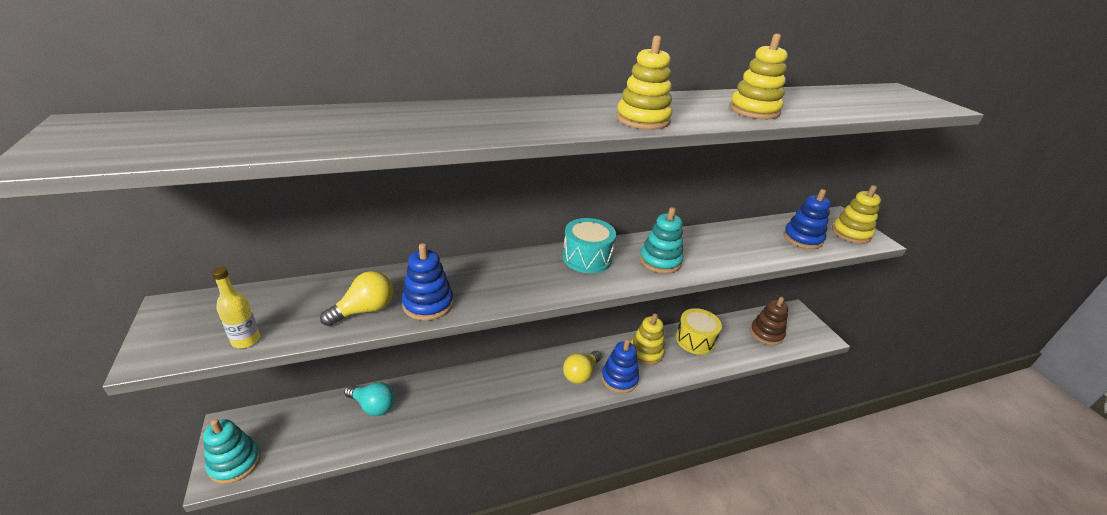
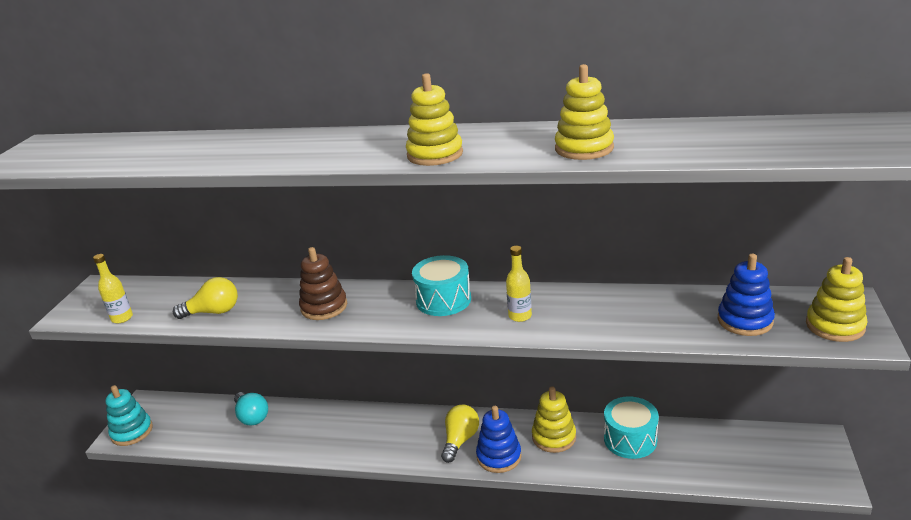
camera: 35 degrees right, 5 degrees down
blue stacking toy [402,243,453,321] -> none
yellow light bulb [563,351,601,384] -> yellow light bulb turned 135 degrees clockwise [441,405,479,463]
turquoise stacking toy [639,207,683,274] -> yellow bottle [506,246,532,322]
yellow drum [676,308,722,355] -> turquoise drum [604,396,659,459]
brown stacking toy [750,297,788,345] -> brown stacking toy moved to [299,247,347,320]

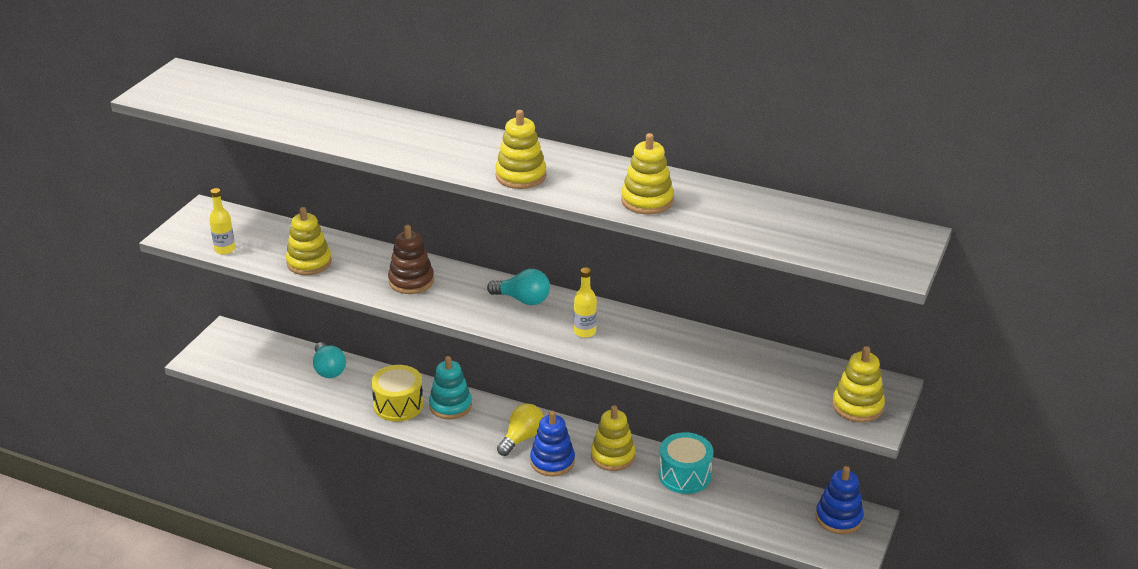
camera: 10 degrees right, 5 degrees up
turquoise stacking toy [105,385,153,446] -> turquoise stacking toy moved to [429,356,472,420]
yellow light bulb [173,277,238,319] -> yellow stacking toy [286,207,332,275]
turquoise drum [412,255,471,316] -> turquoise light bulb [487,269,550,305]
blue stacking toy [717,254,775,336] -> blue stacking toy moved to [816,466,864,534]
none -> yellow drum [371,365,424,422]

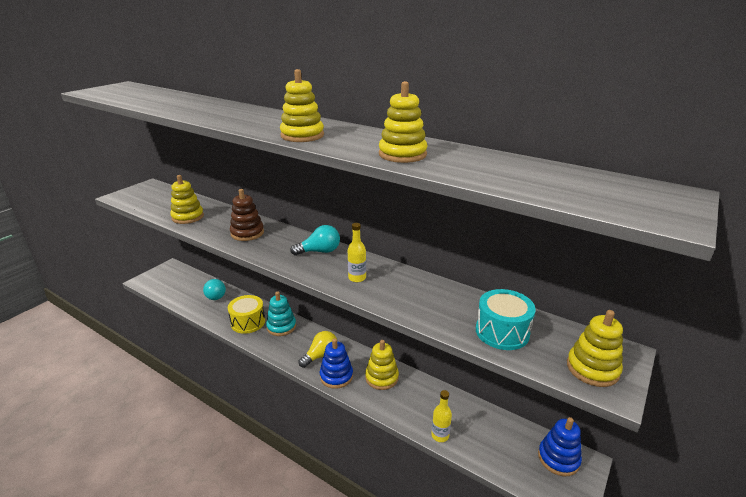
camera: 10 degrees right, 5 degrees down
yellow bottle [209,188,235,255] -> yellow bottle moved to [431,390,452,442]
turquoise light bulb [487,269,550,305] -> turquoise light bulb turned 45 degrees counterclockwise [290,225,340,256]
turquoise drum [659,432,713,494] -> turquoise drum moved to [476,289,536,350]

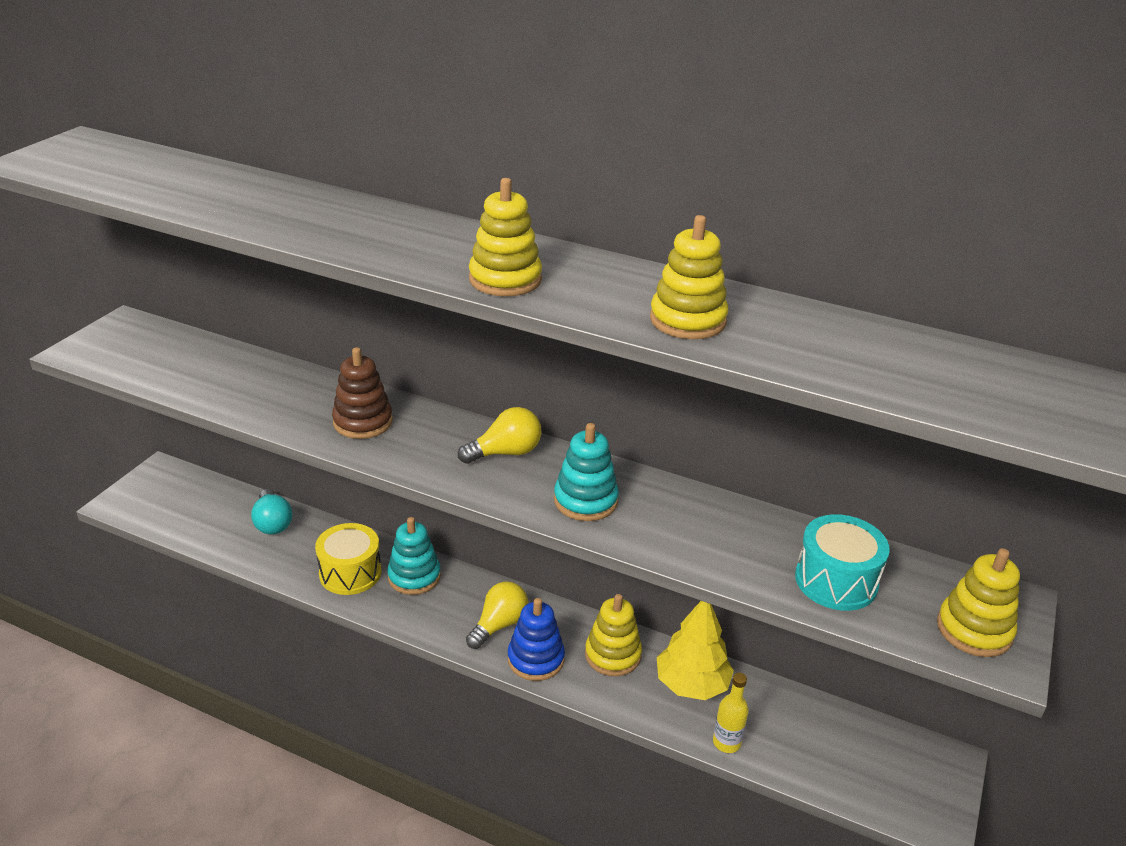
camera: 10 degrees left, 5 degrees up
yellow stacking toy [170,175,204,224] -> none
turquoise light bulb [290,225,340,256] -> yellow light bulb [458,407,541,464]
yellow bottle [348,223,366,282] -> turquoise stacking toy [554,423,619,521]
blue stacking toy [538,417,582,476] -> none
none -> yellow tree [657,601,734,700]

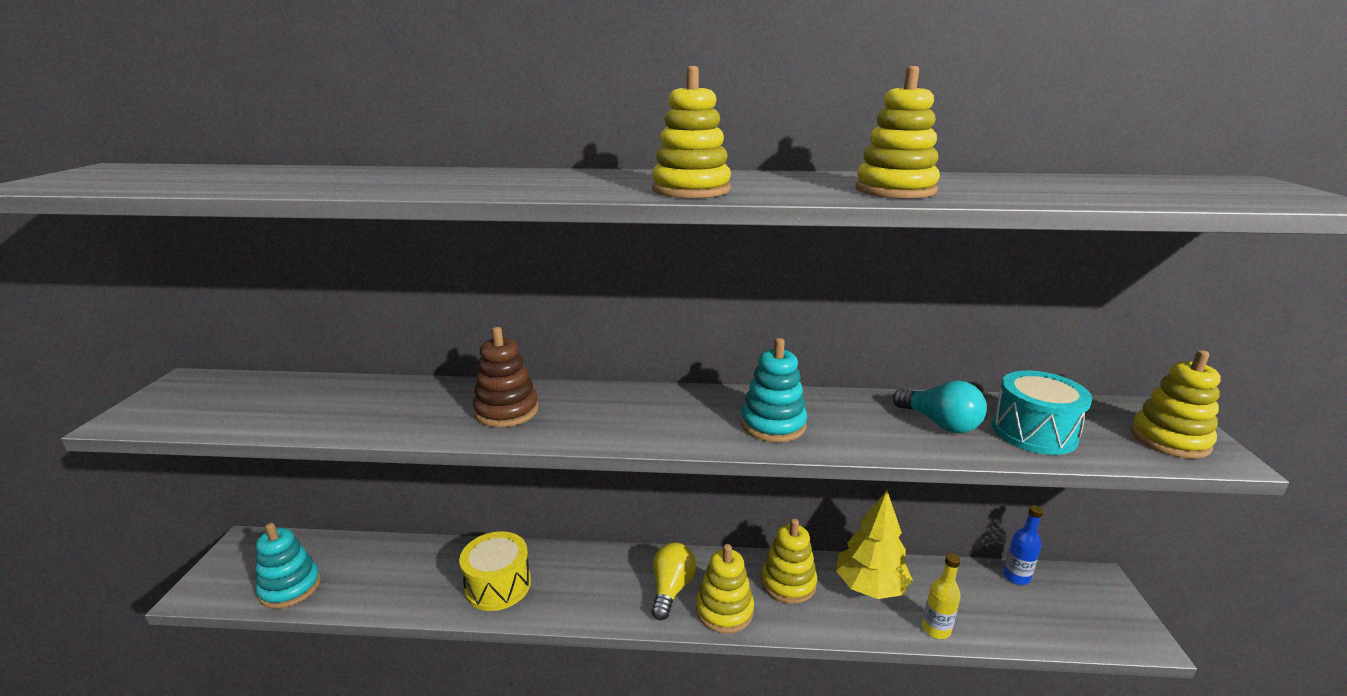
camera: 20 degrees left, 10 degrees down
turquoise light bulb [251,489,293,535] -> turquoise light bulb moved to [893,381,987,433]
turquoise stacking toy [387,517,441,595] -> turquoise stacking toy moved to [256,523,321,609]
yellow light bulb [458,407,541,464] -> none
blue stacking toy [508,598,565,681] -> yellow stacking toy [696,544,754,634]
none -> blue bottle [1003,505,1043,585]

